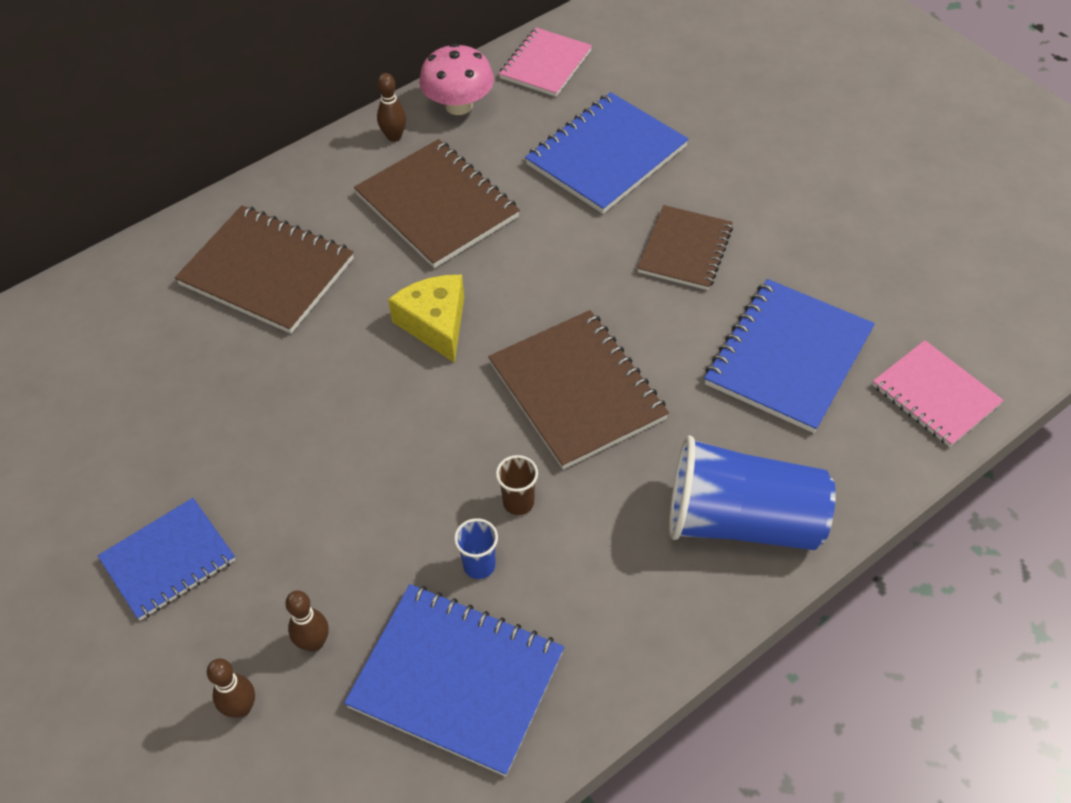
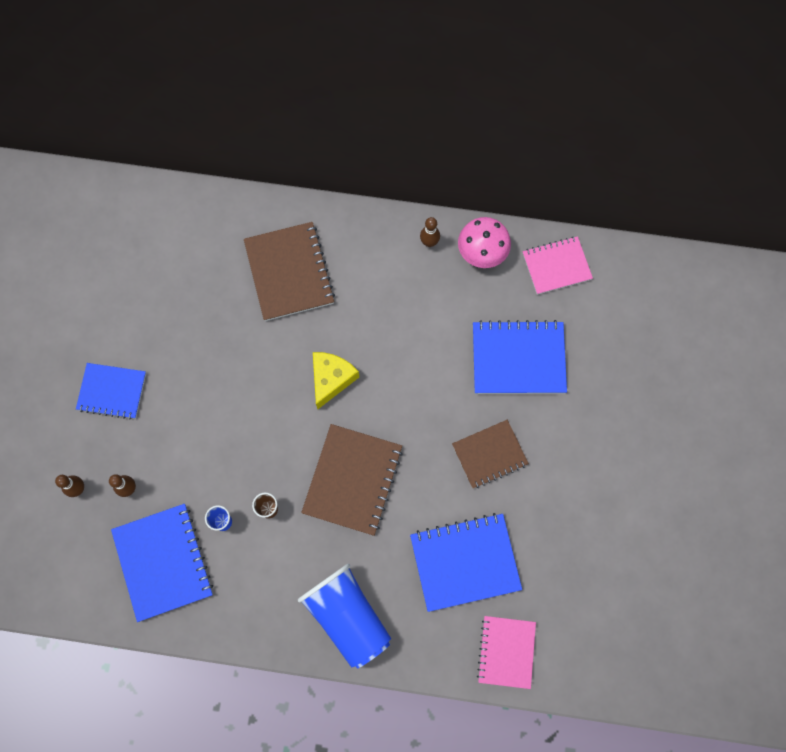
camera: 45 degrees right, 20 degrees up
brown notebook [354,139,520,268] -> none

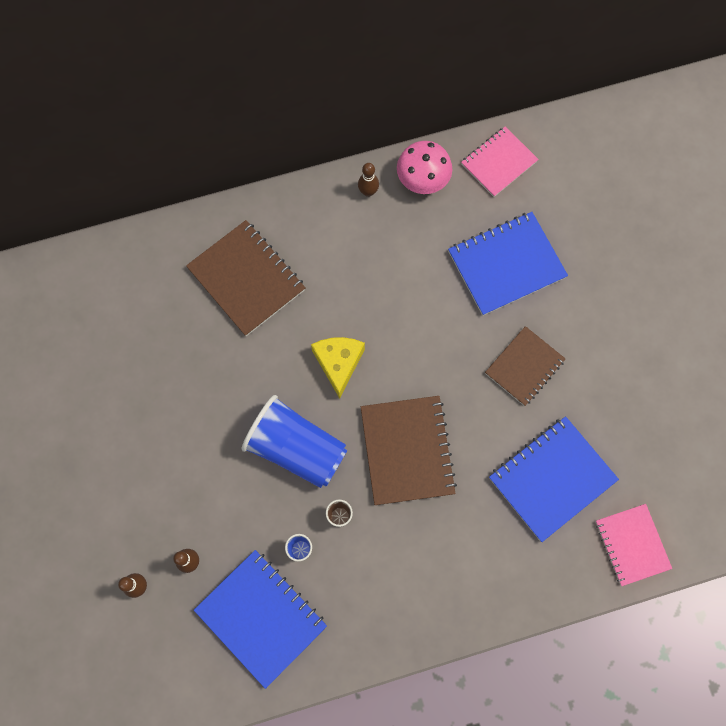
camera: 25 degrees left, 0 degrees up
blue notebook [76,363,146,419] -> none
blue cup [298,564,391,669] -> blue cup moved to [241,395,348,488]

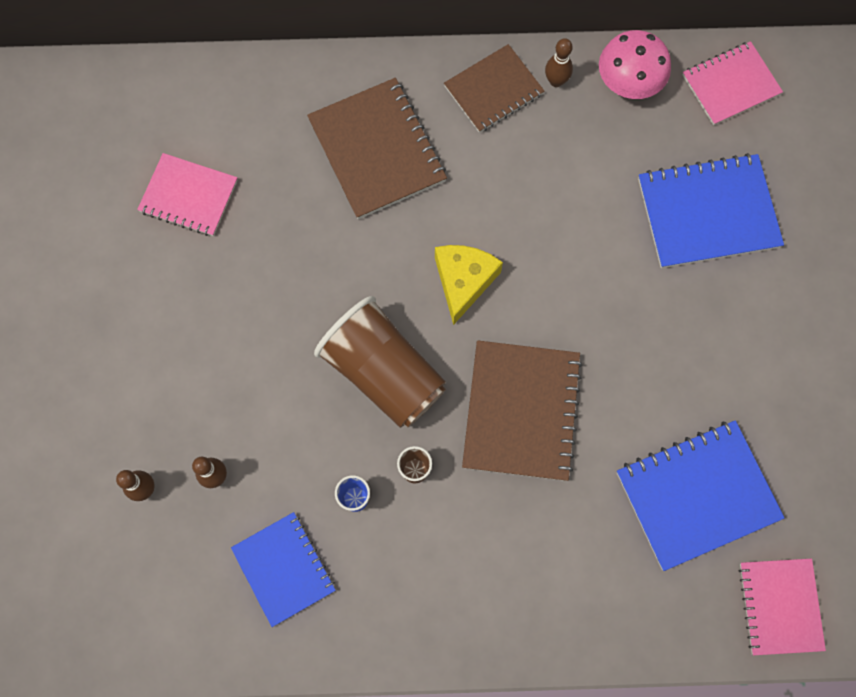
camera: 15 degrees right, 0 degrees up
blue notebook [194,550,327,689] -> blue notebook [231,512,336,627], size x0.66
blue cup [241,395,348,488] -> brown cup [314,296,446,428]
brown notebook [485,326,566,406] -> brown notebook moved to [444,44,544,133]
none -> pink notebook [137,153,238,236]

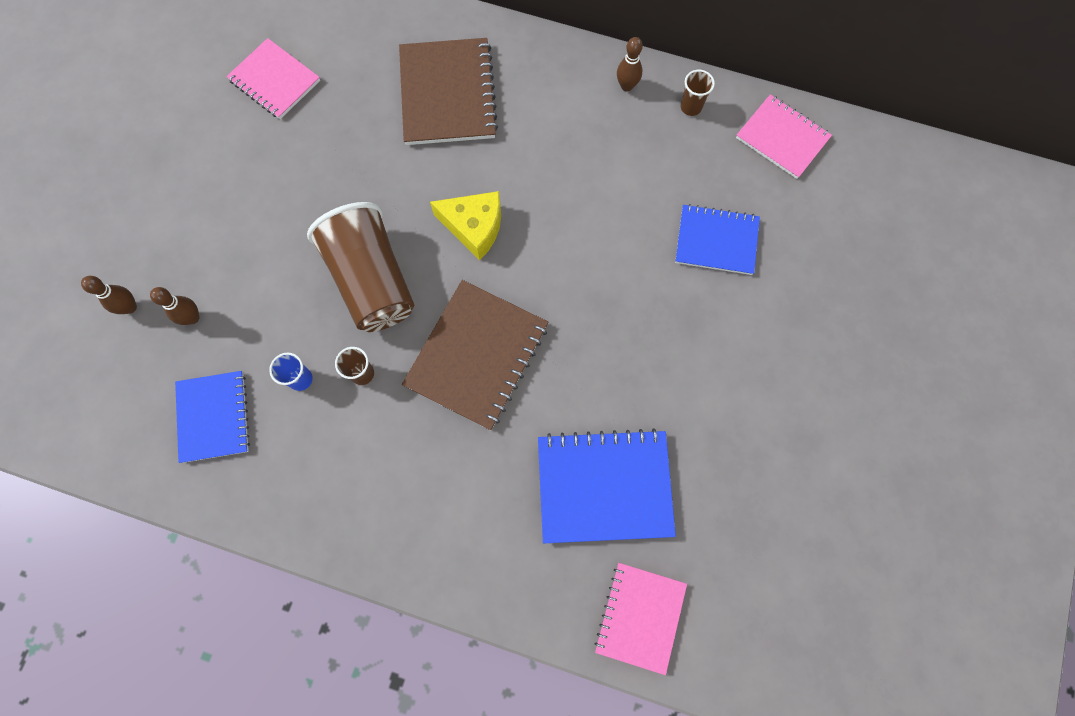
camera: 20 degrees right, 0 degrees up
yellow cheese [435,245,503,325] -> yellow cheese turned 75 degrees clockwise [430,191,501,260]
brown notebook [444,44,544,133] -> none
pink mushroom [599,30,671,99] -> brown cup [681,70,715,116]
blue notebook [638,153,784,268] -> blue notebook [675,204,760,275], size x0.66
pink notebook [683,41,783,125] -> pink notebook turned 45 degrees clockwise [736,94,832,179]

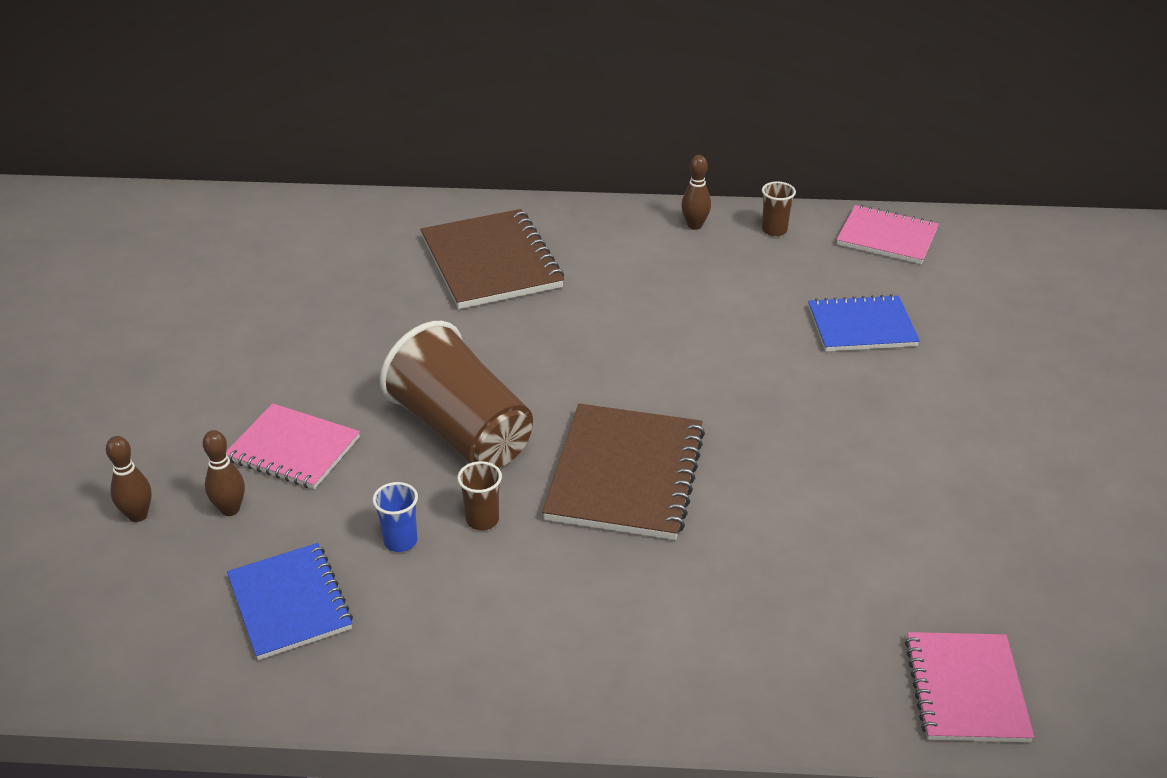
camera: 15 degrees left, 35 degrees down
pink notebook [226,38,320,119] -> pink notebook moved to [226,403,360,489]
yellow cheese [430,191,501,260] -> none
blue notebook [538,428,676,543] -> none

